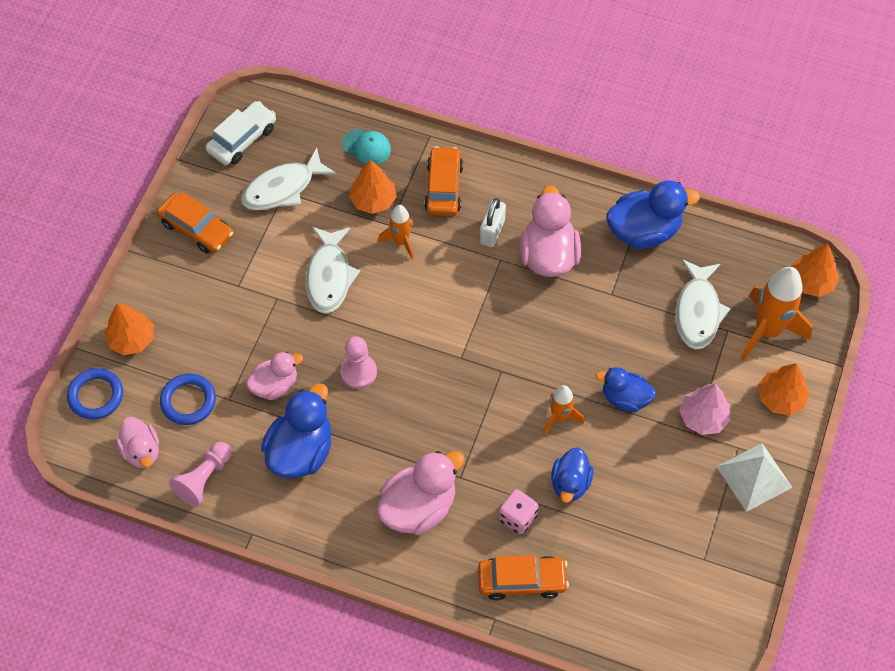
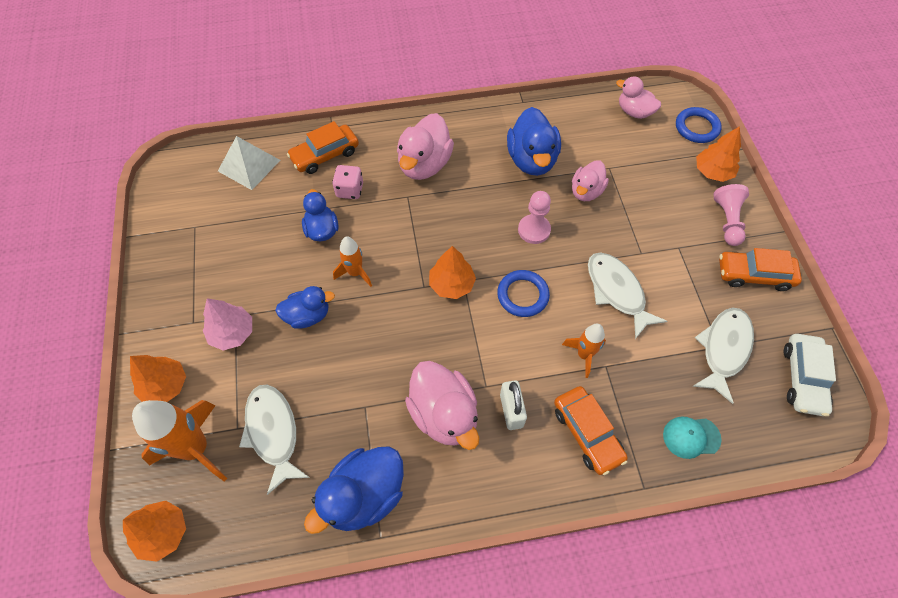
camera: 150 degrees right, 0 degrees up
blue ring [160,373,216,425] -> blue ring moved to [497,270,550,317]
pink pawn [169,442,232,507] -> pink pawn moved to [714,184,749,246]
orange tree [349,160,397,214] -> orange tree moved to [429,246,476,299]
white pyramid [716,443,793,512] -> white pyramid moved to [218,136,280,190]

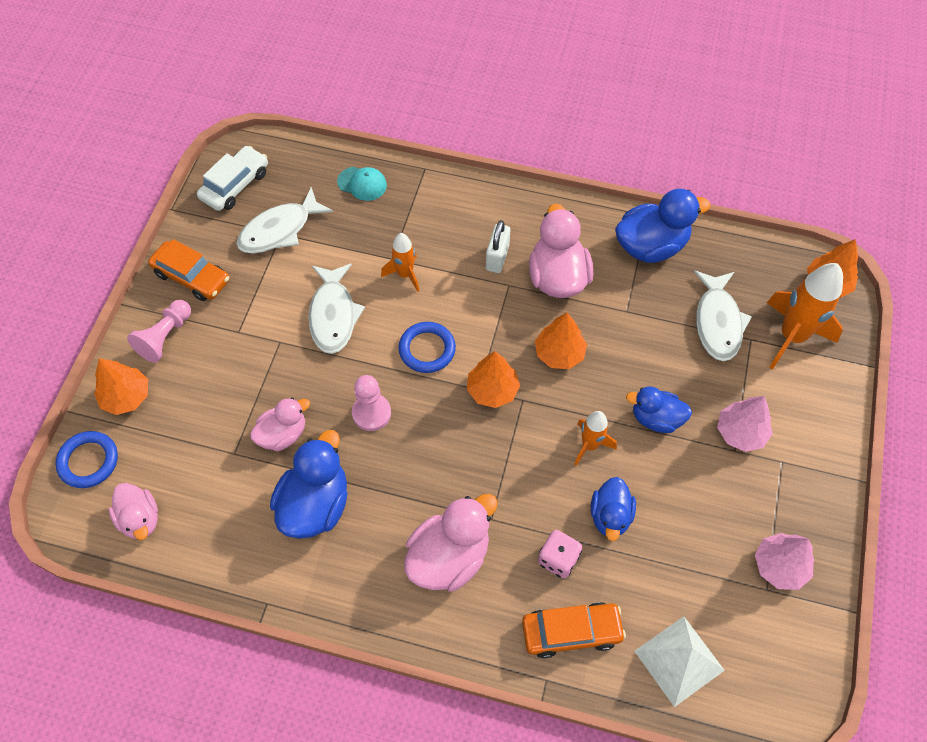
camera: 155 degrees left, 0 degrees up
orange tree [130,355,186,402] -> orange tree moved to [535,313,587,369]
orange car [554,386,628,475] -> none
none -> pink tree [755,533,814,590]

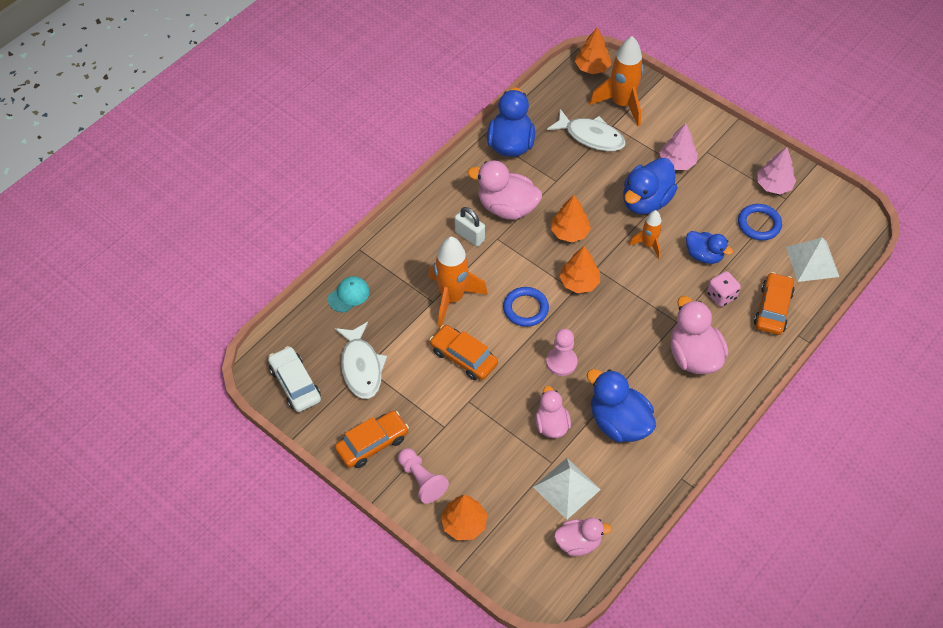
camera: 65 degrees left, 5 degrees down
blue ring [55,431,118,488] -> blue ring moved to [738,204,782,241]
white fish [308,264,365,354] -> orange car [429,325,498,380]
orange rocket [381,233,419,292] -> orange rocket [429,237,488,327], size x1.78
blue duck [626,386,692,433] -> blue duck [623,158,678,214], size x1.59
none -> white pyramid [533,458,601,520]

